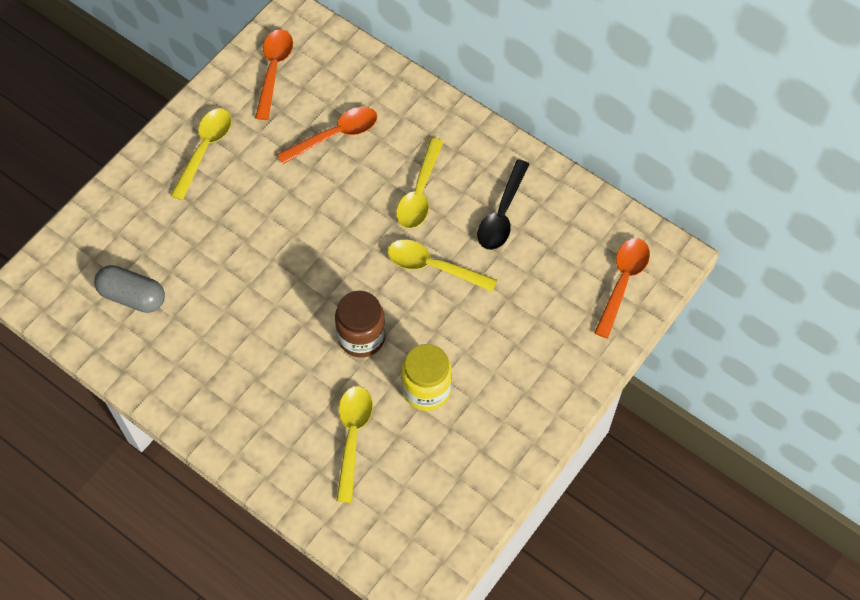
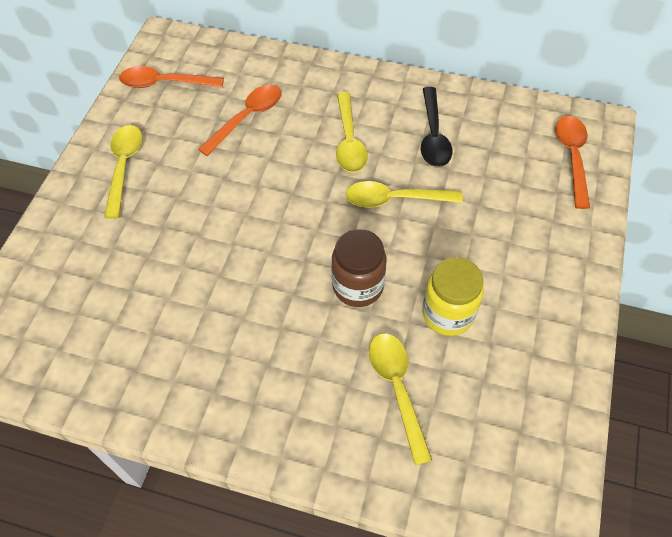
camera: 20 degrees left, 5 degrees down
grey capsule [94,265,165,313] -> none
orange spoon [255,29,293,120] -> orange spoon turned 75 degrees counterclockwise [119,66,224,88]

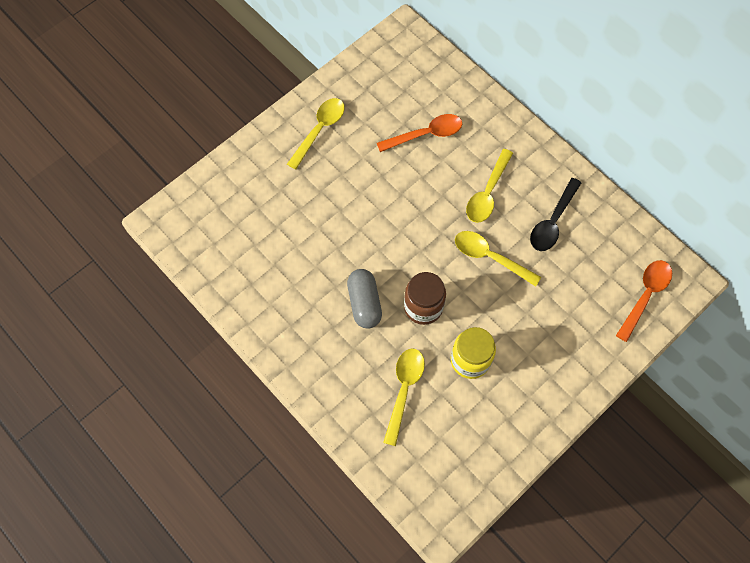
camera: 30 degrees right, 10 degrees up
orange spoon [119,66,224,88] -> none
none -> grey capsule [347,269,382,329]

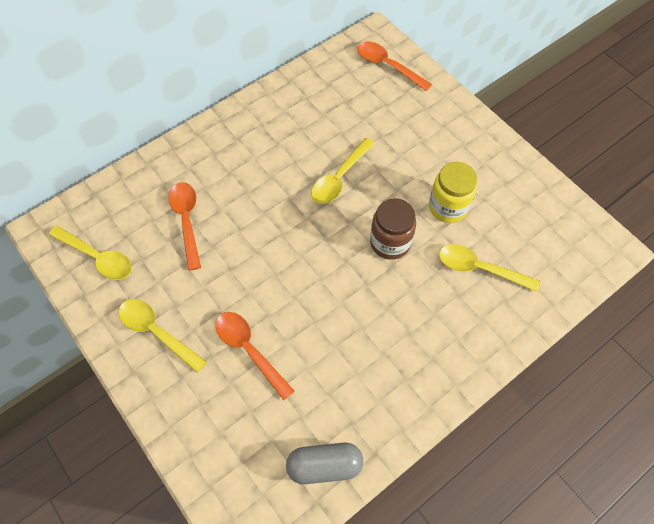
camera: 85 degrees left, 5 degrees down
grey capsule [347,269,382,329] -> grey capsule moved to [286,443,363,484]
yellow spoon [466,149,513,223] -> yellow spoon moved to [49,226,132,280]
black spoon [530,178,581,251] -> none
none -> orange spoon [215,312,294,400]

